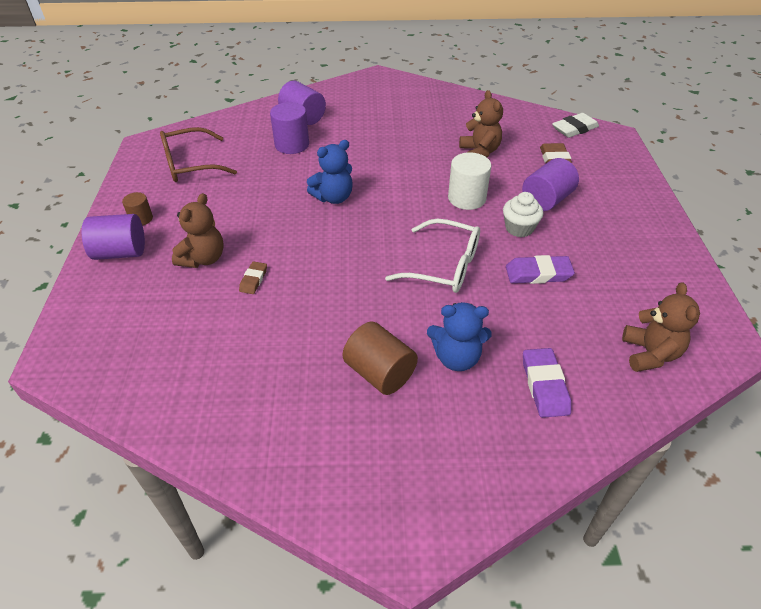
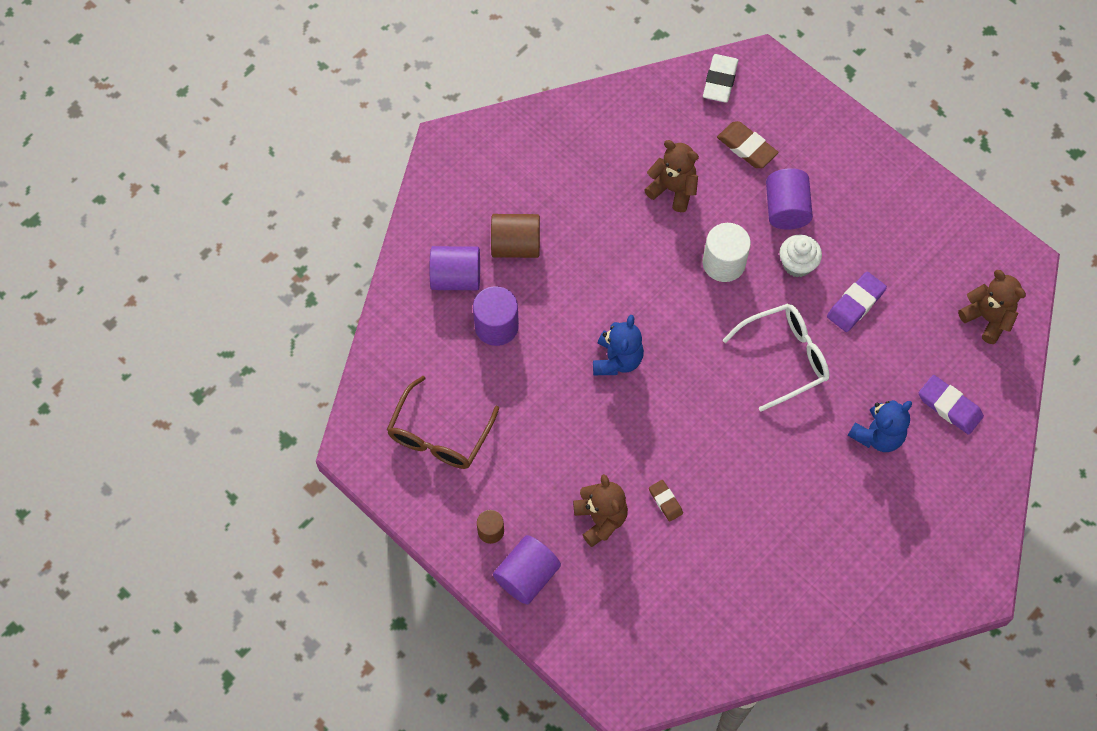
camera: 45 degrees left, 20 degrees up
brown cylinder [342,322,418,395] -> brown cylinder moved to [491,214,540,258]

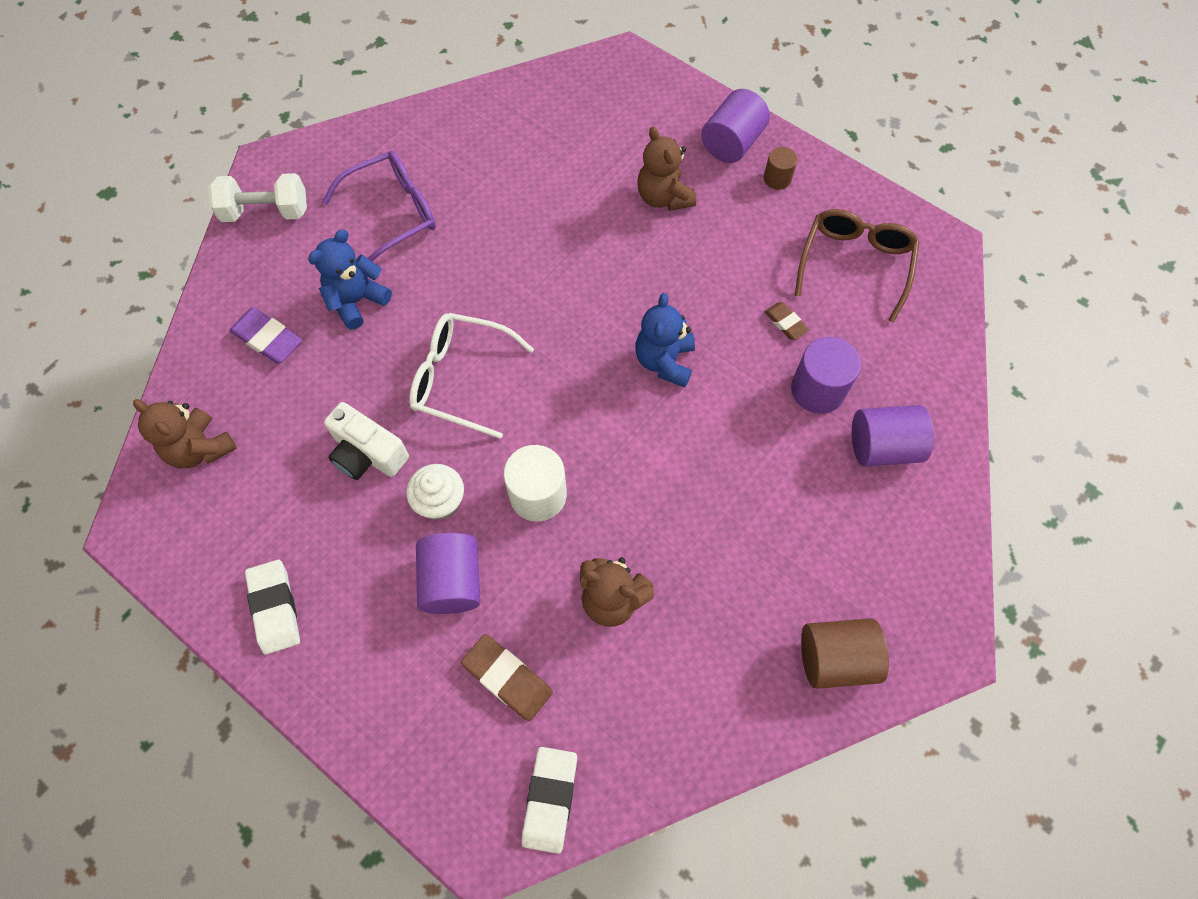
camera: 175 degrees right, 0 degrees up
brown cylinder [491,214,540,258] -> brown cylinder moved to [801,618,889,689]
brown eraser [649,480,683,522] -> brown eraser moved to [765,302,809,340]
white glasses [723,304,830,412] -> white glasses turned 45 degrees clockwise [409,313,534,439]
purple eraser [827,272,887,332] -> white camera [324,402,409,480]
none -> white dumbbell [208,173,307,222]
none -> white eraser [245,560,300,655]
none -> purple glasses [322,151,436,262]

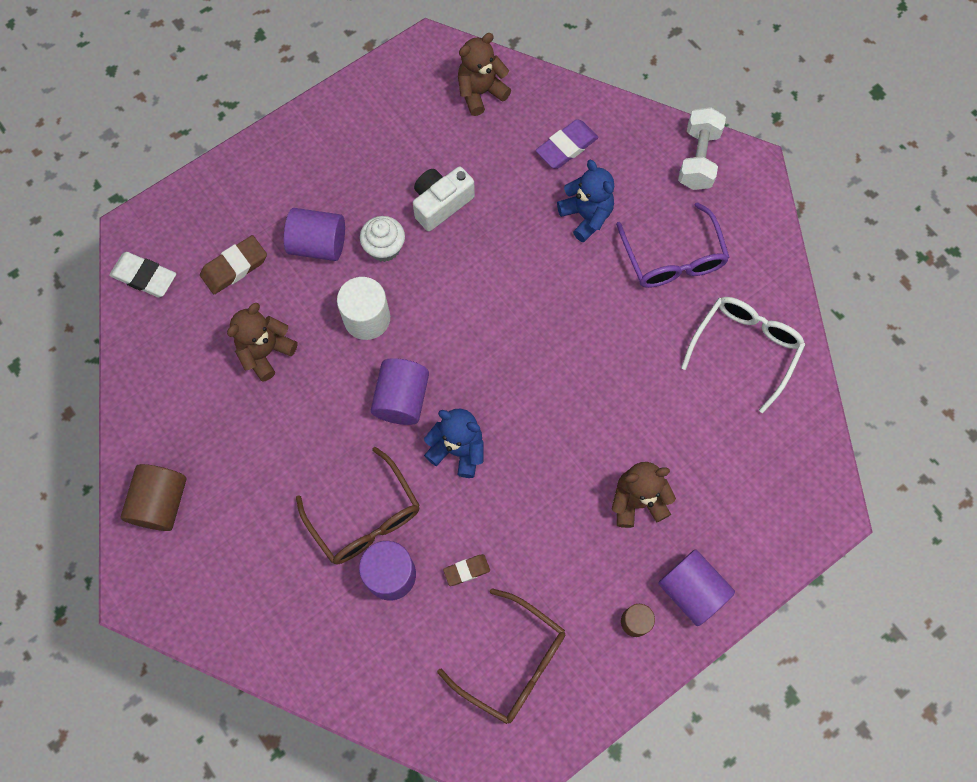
camera: 105 degrees right, 5 degrees up
white eraser [245,560,300,655] -> none
white glasses [409,313,534,439] -> white glasses moved to [681,297,805,413]
purple cylinder [852,405,934,467] -> purple cylinder moved to [371,358,429,425]
none -> brown glasses [296,447,420,564]

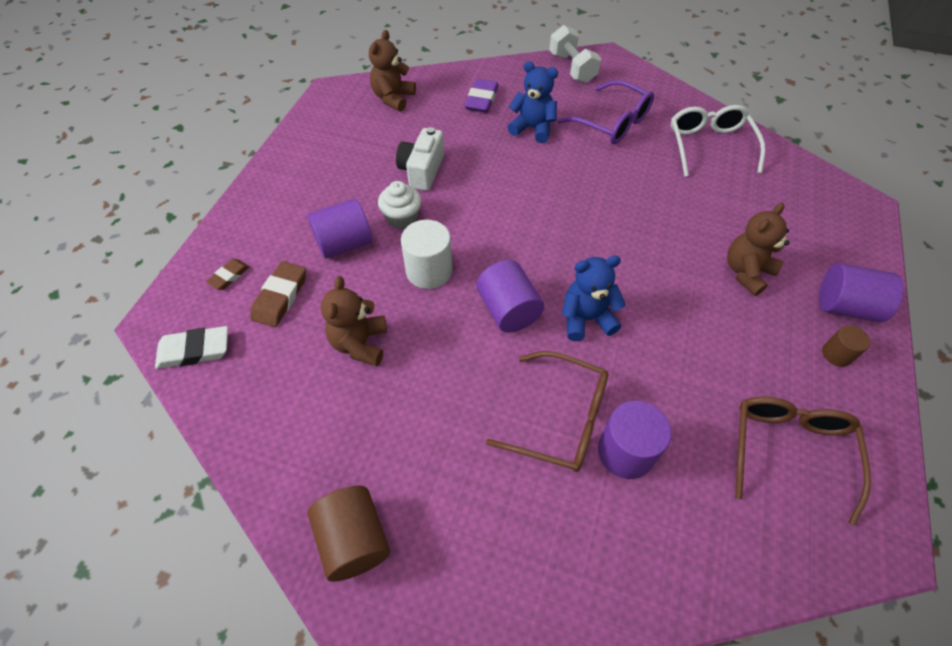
camera: 35 degrees left, 15 degrees down
brown glasses [437,589,565,724] -> brown glasses turned 75 degrees counterclockwise [735,397,871,526]
brown eraser [443,554,490,586] -> brown eraser moved to [206,259,250,290]

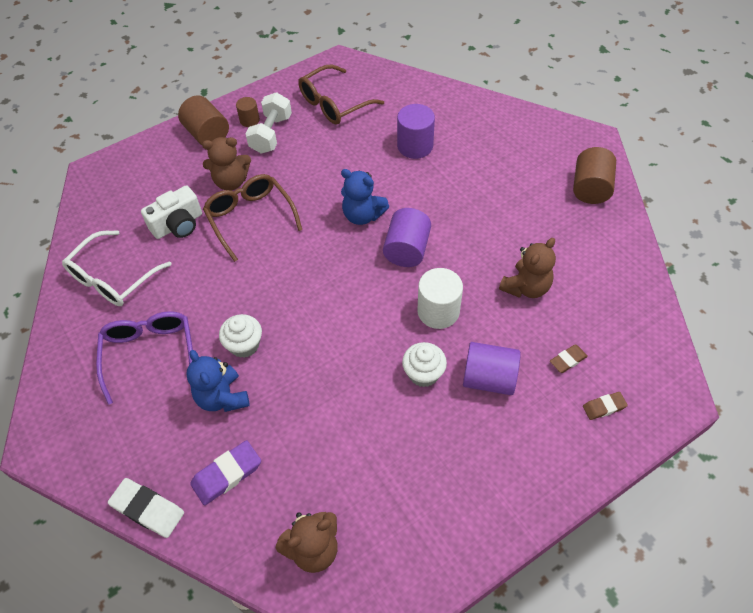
camera: 140 degrees left, 0 degrees up
white eraser [155,326,228,369] -> white eraser moved to [108,478,184,538]
brown eraser [250,261,306,327] -> brown eraser [550,345,588,373], size x0.61
white camera [396,127,444,191] -> white camera moved to [141,186,202,239]
brown glasses [486,351,609,472] -> brown glasses moved to [203,174,302,262]
white dumbbell [549,25,601,83] -> white dumbbell moved to [245,92,292,154]
purple cylinder [819,263,904,322] -> brown cylinder [178,95,229,145]
none -> white cupcake [219,314,262,358]

